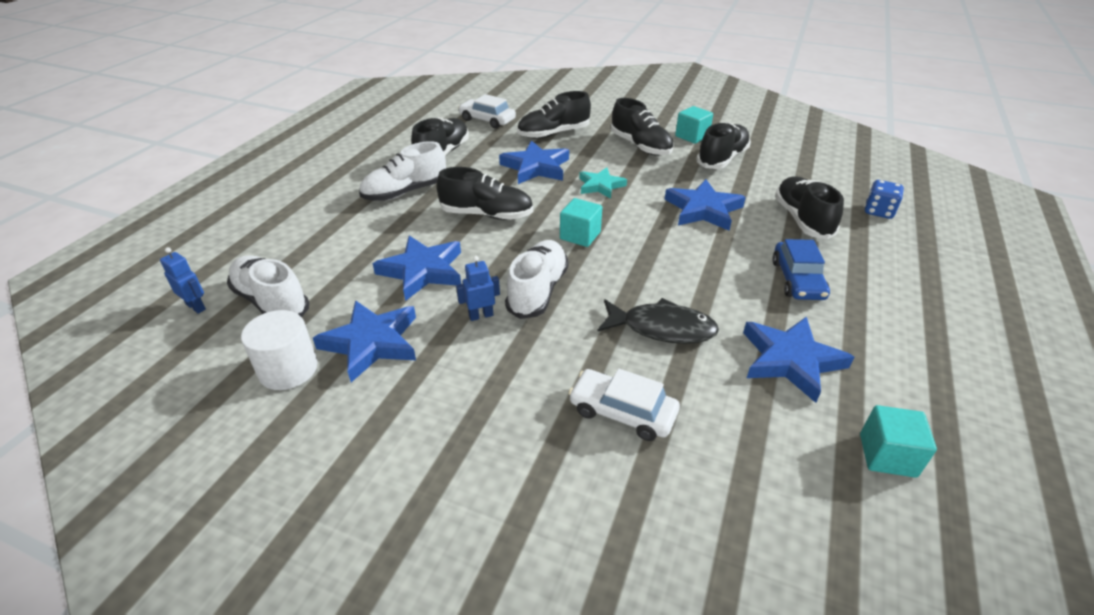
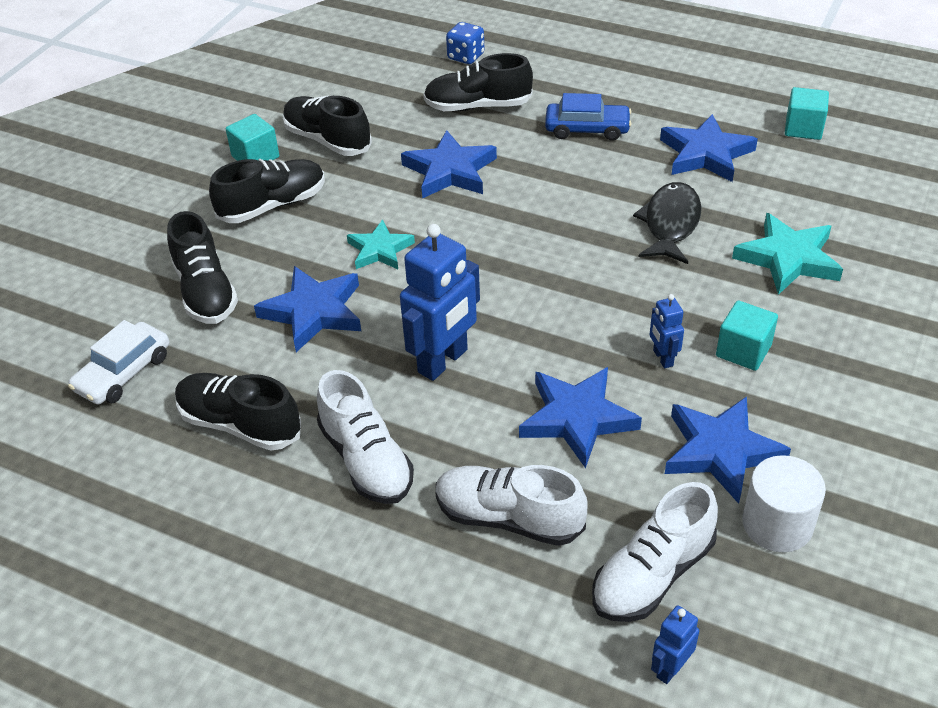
camera: 85 degrees left, 5 degrees up
black shoe [437,167,533,220] -> blue robot [400,224,480,381]
white shoe [505,240,569,319] -> white shoe moved to [435,465,587,546]
turquoise cube [560,198,602,247] -> turquoise cube moved to [716,300,778,371]
white car [569,369,680,441] -> turquoise star [732,213,843,295]

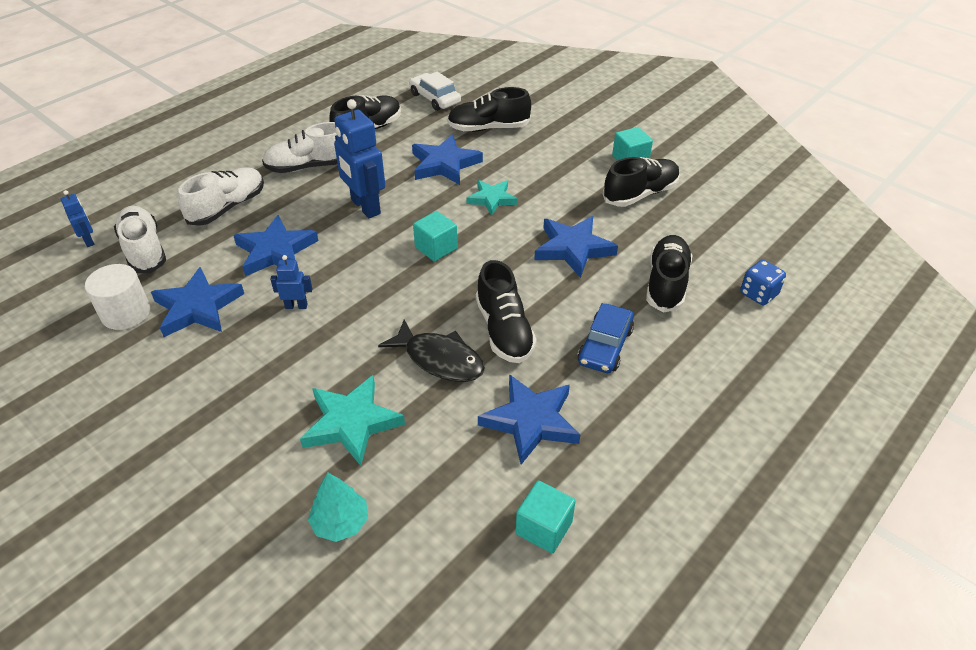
camera: 105 degrees right, 0 degrees up
black shoe [209,159,325,223] -> black shoe moved to [476,260,537,363]
turquoise cube [716,300,778,371] -> turquoise cube moved to [413,211,458,262]
none -> turquoise tree [308,472,368,542]

